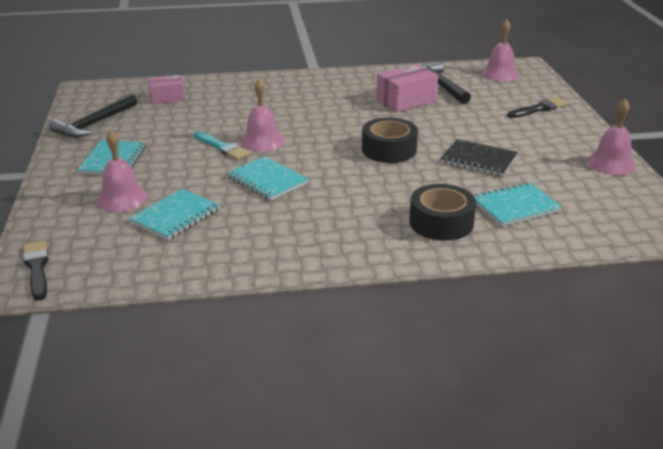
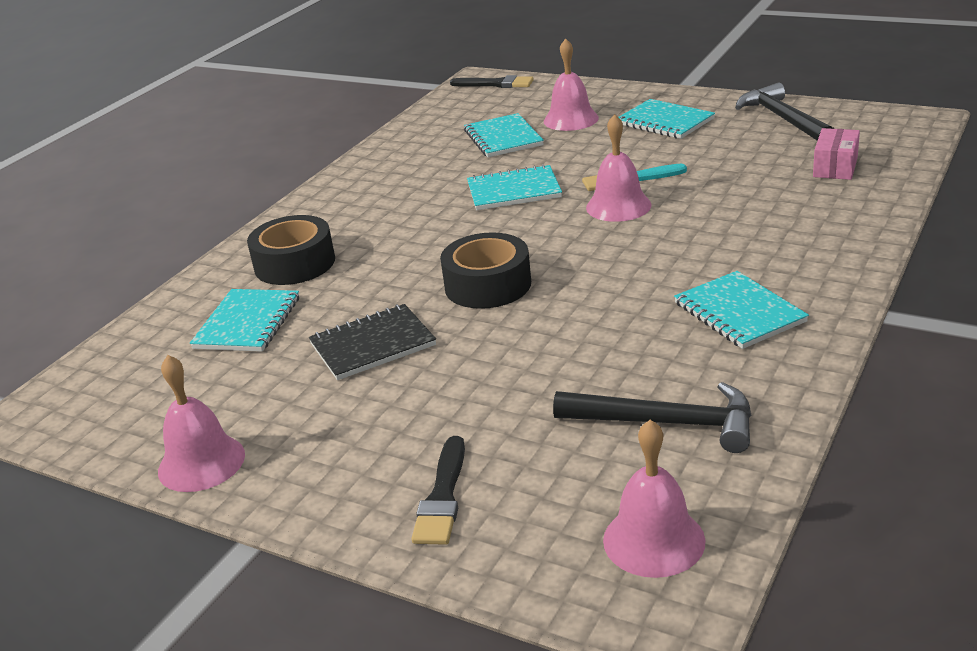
camera: 130 degrees right, 0 degrees up
pink box [376,64,438,112] -> none
none -> turquoise notebook [674,271,809,349]

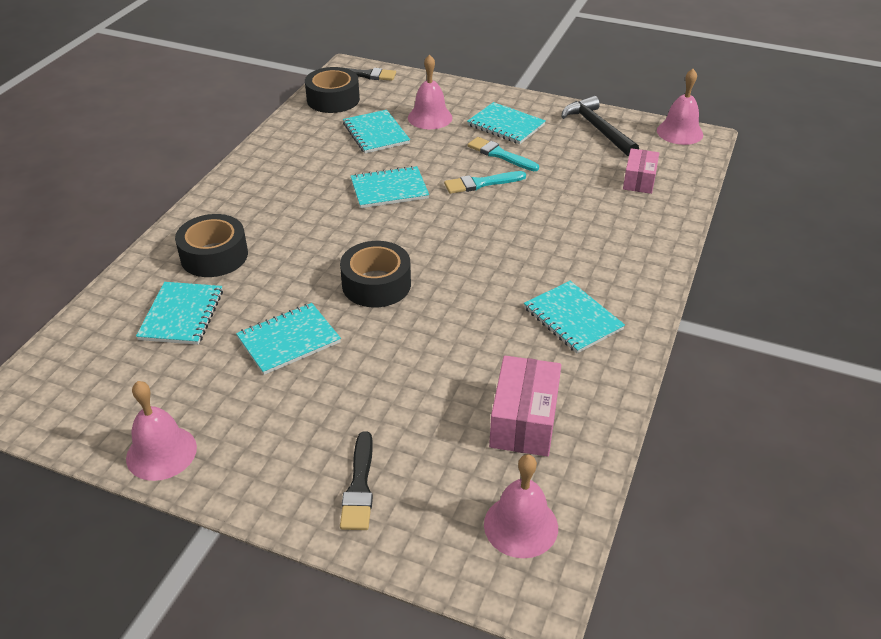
camera: 10 degrees left, 10 degrees up
black notebook [309,304,436,380] -> turquoise notebook [236,303,341,375]
black hammer [553,382,751,453] -> pink box [489,356,561,457]
pink bell [586,114,652,222] -> pink bell moved to [657,69,703,145]
none -> black tape [305,67,360,113]
none -> turquoise brush [468,137,539,171]

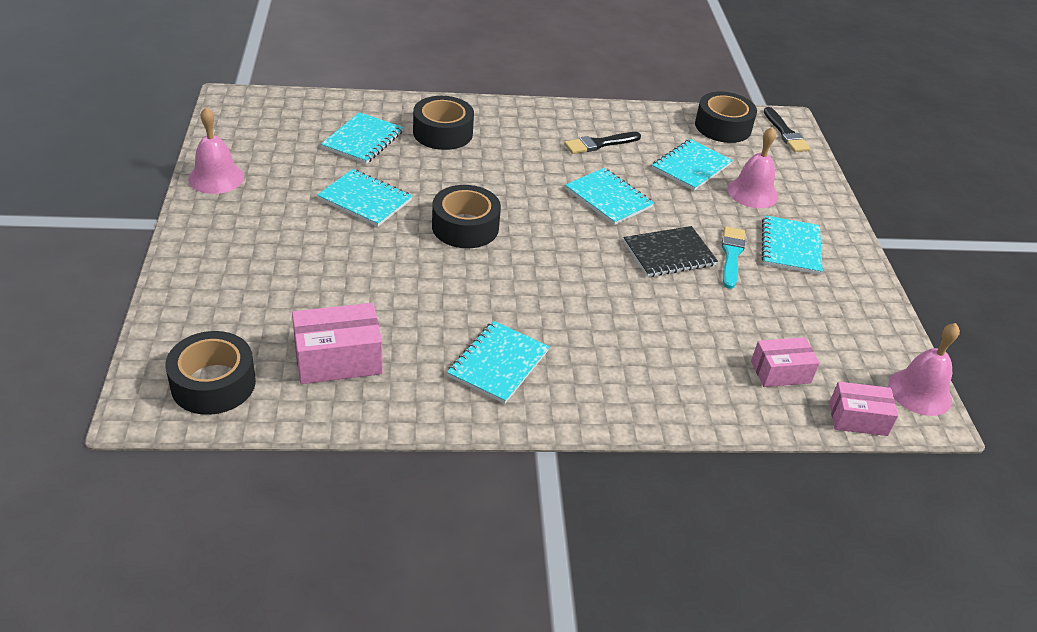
camera: 60 degrees right, 0 degrees up
turquoise notebook [136,282,223,345] -> turquoise notebook turned 45 degrees counterclockwise [321,112,403,164]
black brush [340,431,373,530] -> black brush moved to [564,132,641,154]
turquoise brush [444,171,526,194] -> black notebook [624,226,718,277]
pink bell [484,454,558,558] -> black tape [165,331,256,415]
black hammer [561,96,639,157] -> none
none -> pink box [829,382,898,436]

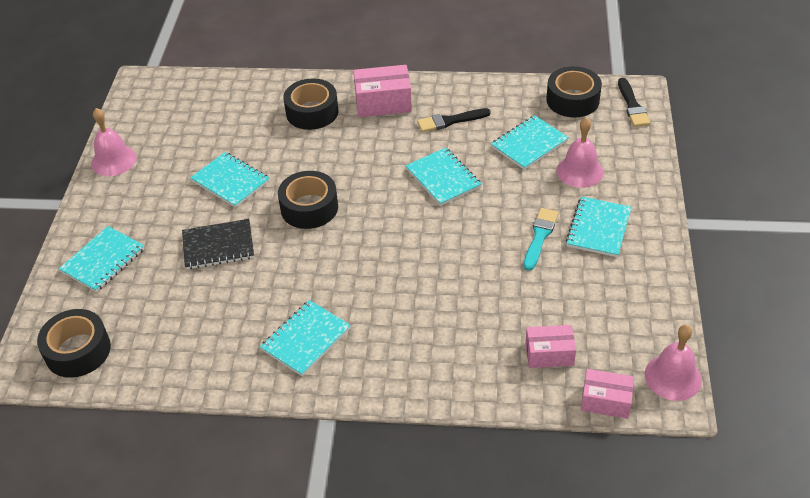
camera: 15 degrees right, 5 degrees up
pink box [292,303,383,384] -> pink box moved to [353,65,412,117]
turquoise notebook [321,112,403,164] -> turquoise notebook moved to [59,226,145,292]
black notebook [624,226,718,277] -> black notebook moved to [182,219,254,270]

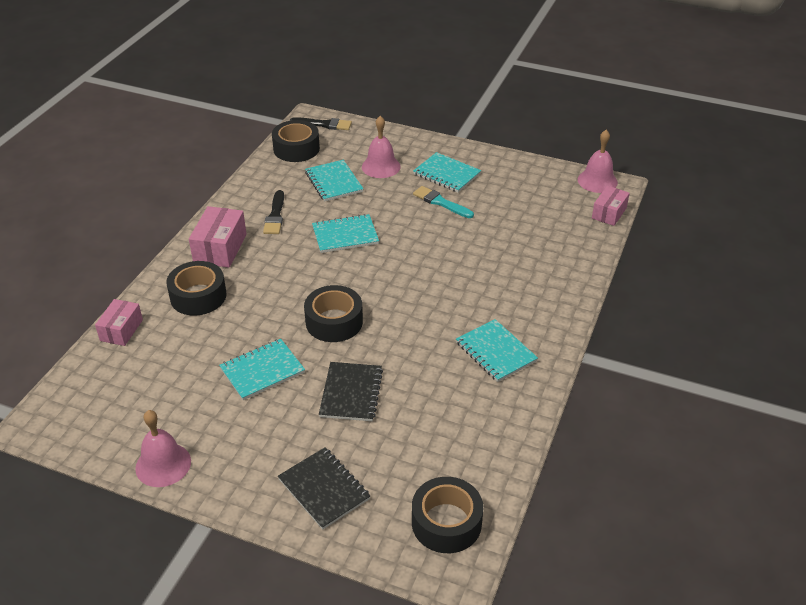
camera: 75 degrees left, 5 degrees down
turquoise notebook [59,226,145,292] -> black notebook [278,448,370,530]
pink box [525,325,576,368] -> pink box moved to [95,299,143,346]

